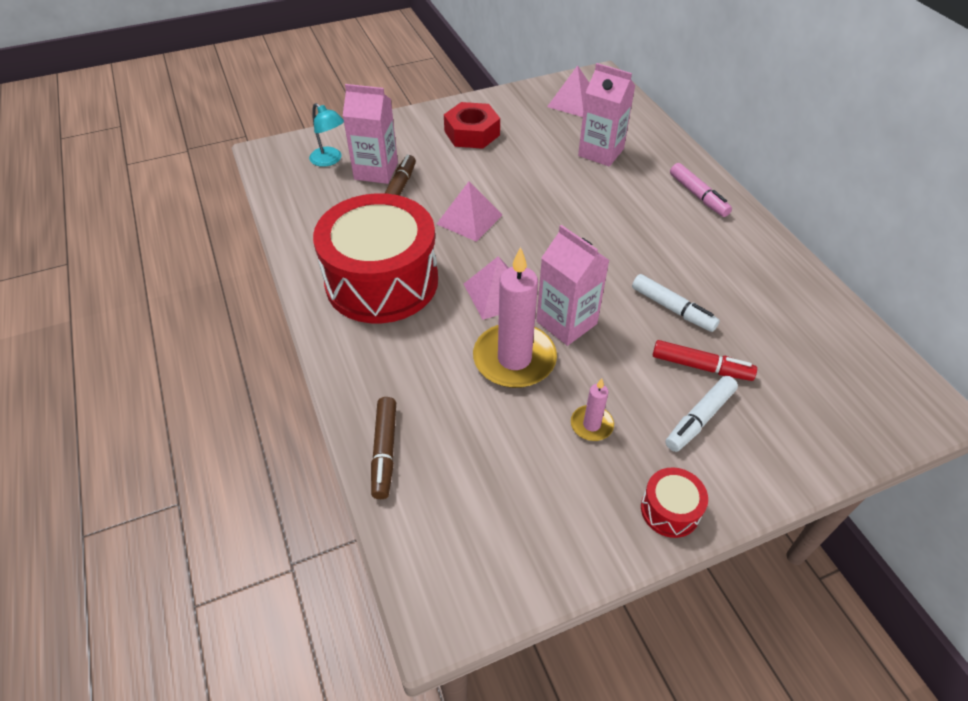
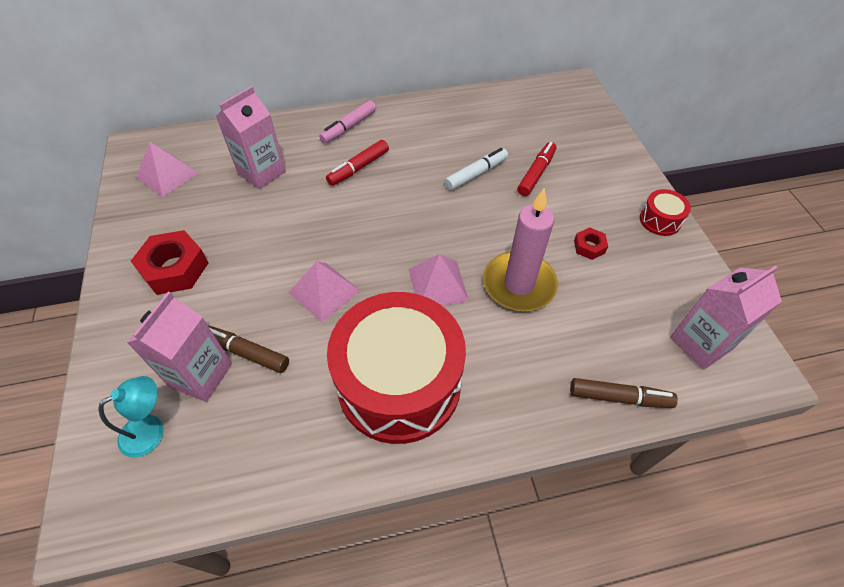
camera: 80 degrees left, 5 degrees up
pink carton [536,225,610,346] -> pink carton moved to [670,265,782,370]
pink candle [571,378,614,441] -> red nut [574,227,608,260]
white marker [665,376,738,452] -> none
pink marker [670,163,732,217] -> pink marker turned 150 degrees clockwise [319,100,376,143]
none -> red marker [326,140,389,186]

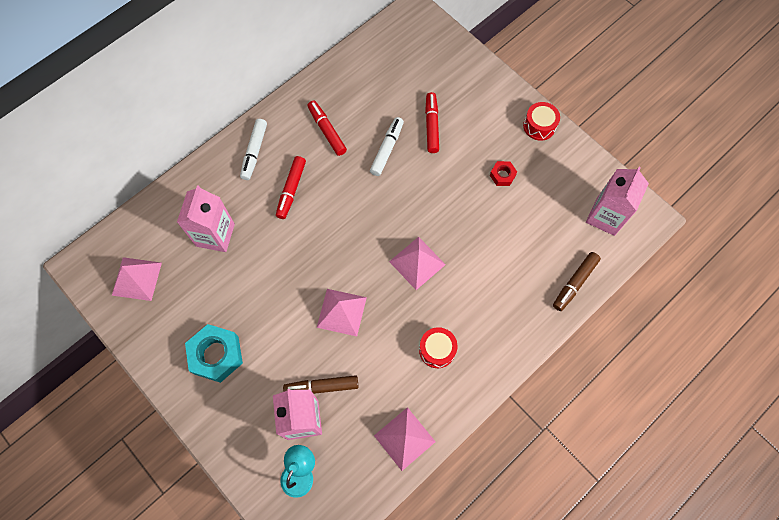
camera: 30 degrees left, 15 degrees up
red nut [131,230,208,295] -> turquoise nut [185,324,243,383]
pink marker [319,100,376,143] -> white marker [240,119,267,180]
red drum [327,292,466,444] -> red drum [419,327,458,368], size x0.40
pink candle [483,188,558,311] -> none
brown marker [570,378,678,408] -> brown marker turned 150 degrees clockwise [553,252,601,311]
none -> red marker [307,100,347,156]
none -> pink pyramid [374,407,436,471]

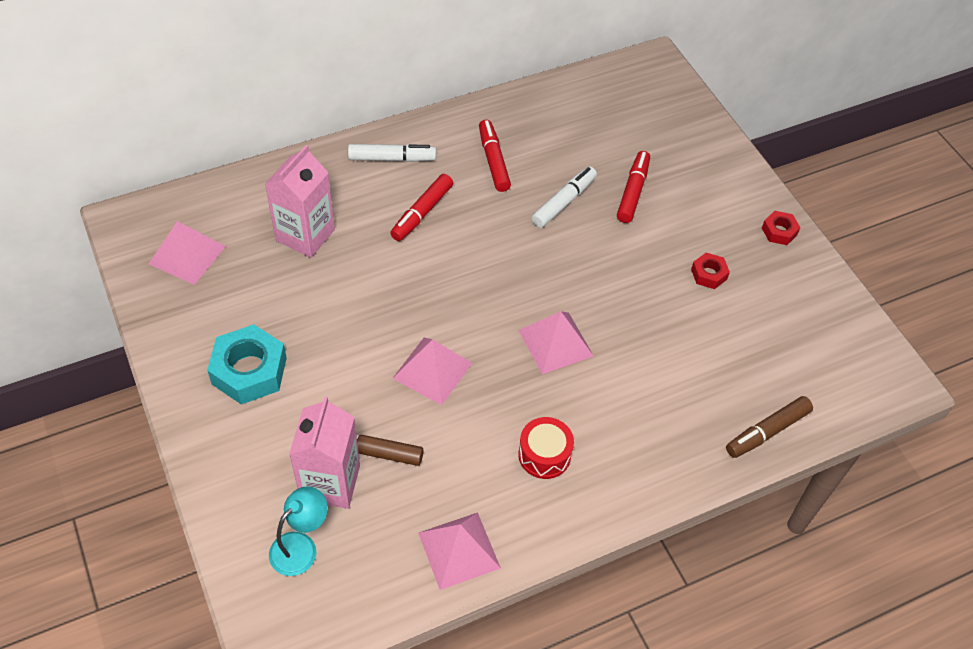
camera: 15 degrees right, 15 degrees down
white marker [240,119,267,180] -> white marker turned 120 degrees counterclockwise [348,144,436,162]
red drum [523,102,560,141] -> red nut [762,211,801,245]
pink carton [586,167,649,236] -> none

